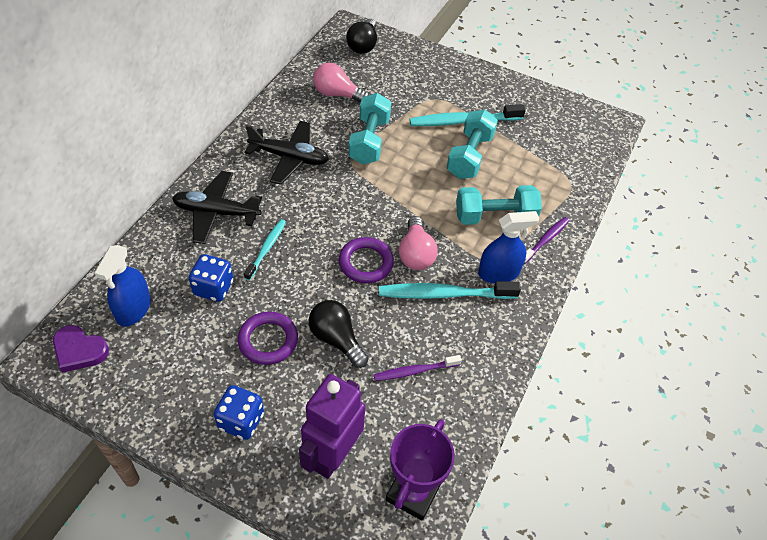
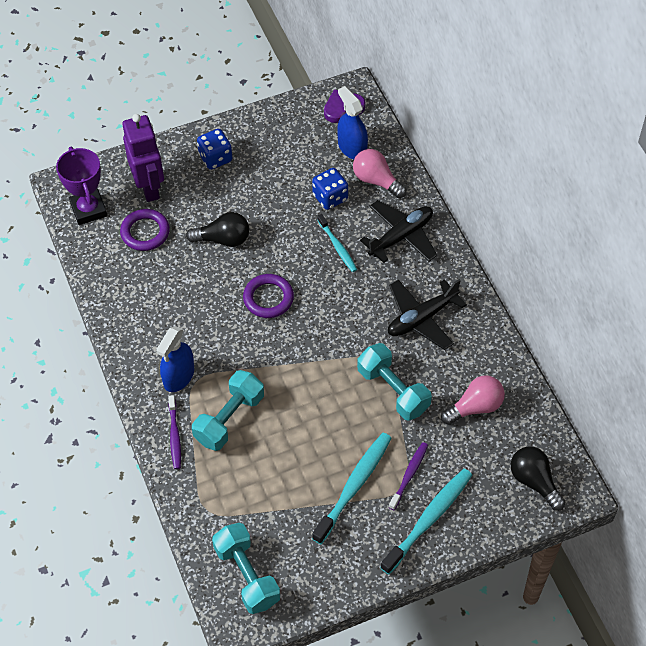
camera: 135 degrees right, 5 degrees up
purple ring [238,312,298,365] -> purple ring moved to [120,209,170,251]
purple toothbrush [374,355,462,381] -> purple toothbrush moved to [389,442,428,510]
turquoise toothbrush [379,281,521,299] -> turquoise toothbrush moved to [380,468,472,574]
pink light bulb [399,216,438,270] -> pink light bulb moved to [353,149,407,198]
turquoise dumbbell [447,109,498,179] -> turquoise dumbbell moved to [212,523,280,614]

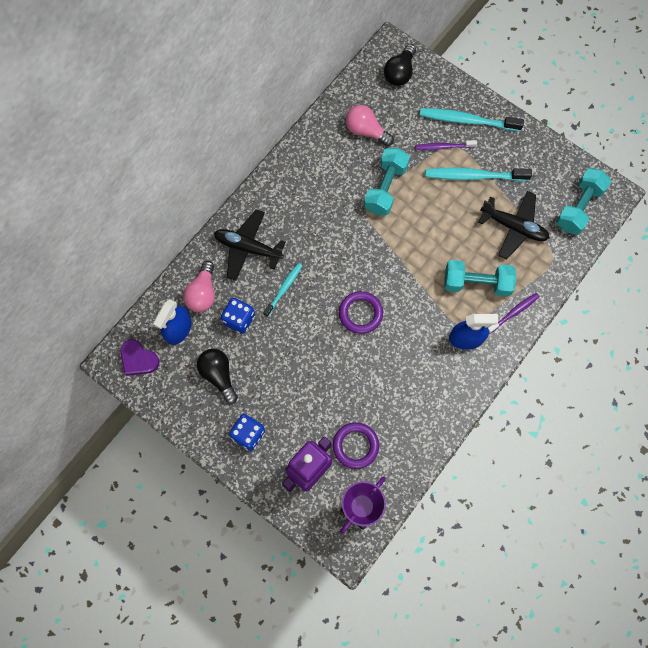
camera: 120 degrees left, 15 degrees up
black light bulb [186,212,249,247] -> black light bulb moved to [197,349,238,404]
black plane [388,279,467,350] -> black plane moved to [478,191,550,259]

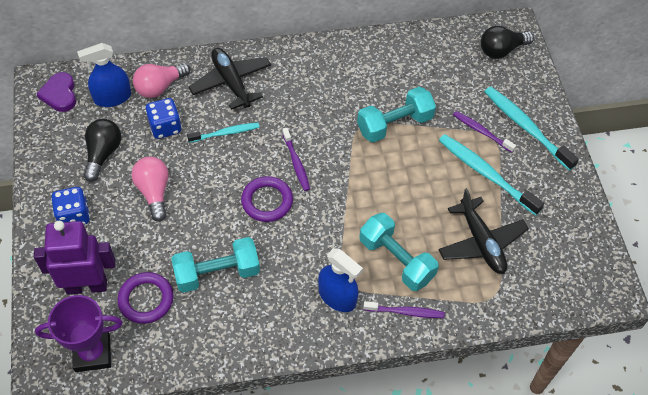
camera: 40 degrees right, 15 degrees down
pink light bulb [346,105,394,146] -> pink light bulb moved to [132,157,169,222]
turquoise dumbbell [556,168,611,235] -> turquoise dumbbell moved to [171,237,260,293]
none -> purple toothbrush [282,128,310,191]

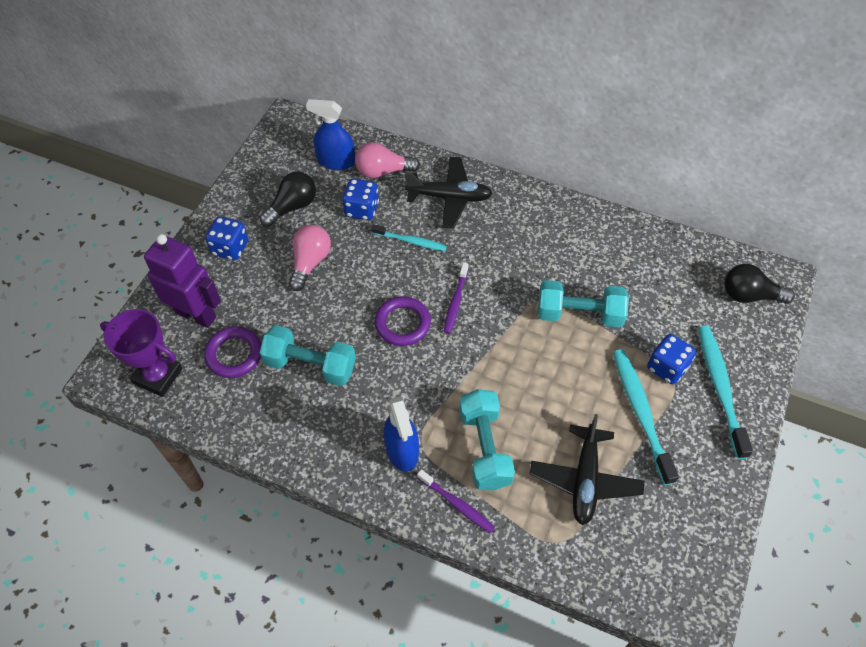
camera: 35 degrees right, 0 degrees up
purple heart [36,72,76,112] -> none
black plane [189,48,271,110] -> black plane turned 90 degrees clockwise [405,157,493,229]
purple toothbrush [453,111,516,153] -> blue dice [647,334,696,384]

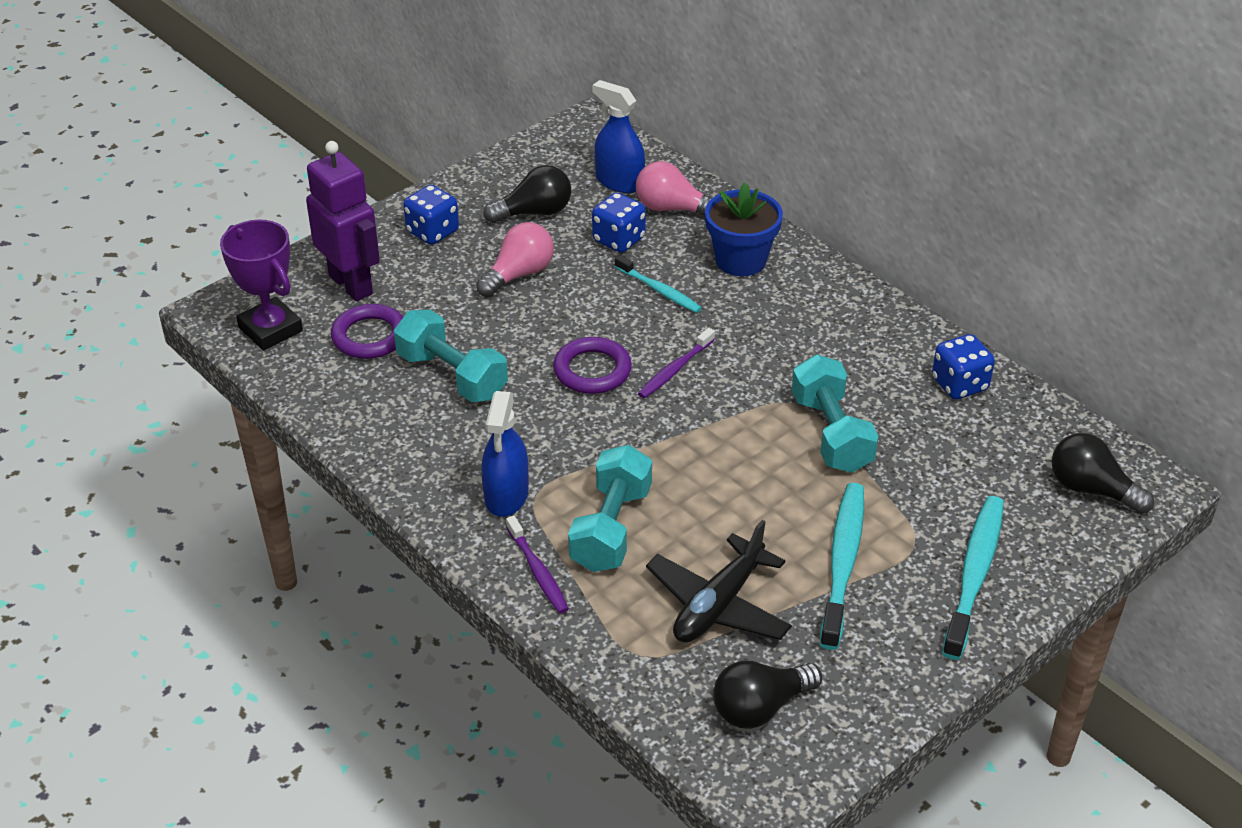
camera: 25 degrees right, 15 degrees down
black plane [405,157,493,229] -> blue flower pot [705,183,783,276]
turquoise dumbbell [538,280,629,327] -> turquoise dumbbell turned 45 degrees clockwise [792,354,878,473]
blue dice [647,334,696,384] -> blue dice moved to [932,334,995,400]
none -> black light bulb [713,661,822,729]

